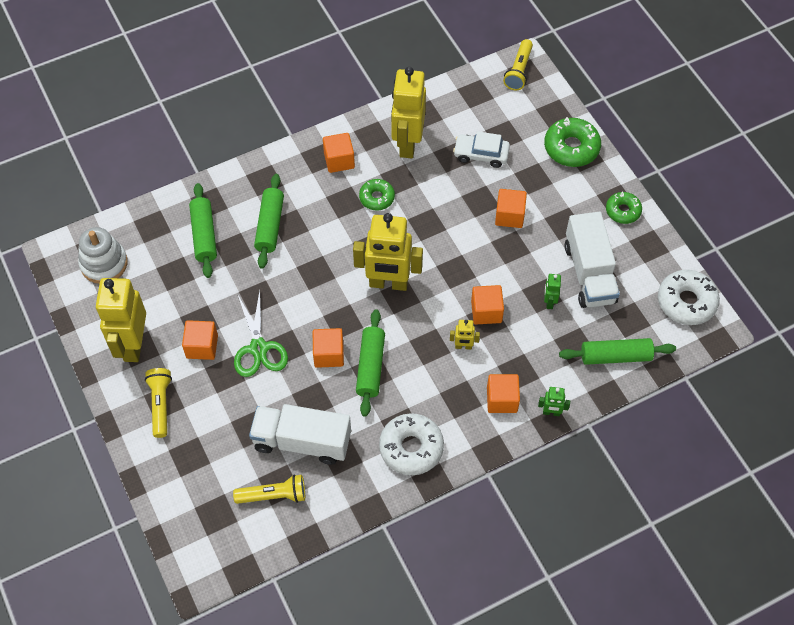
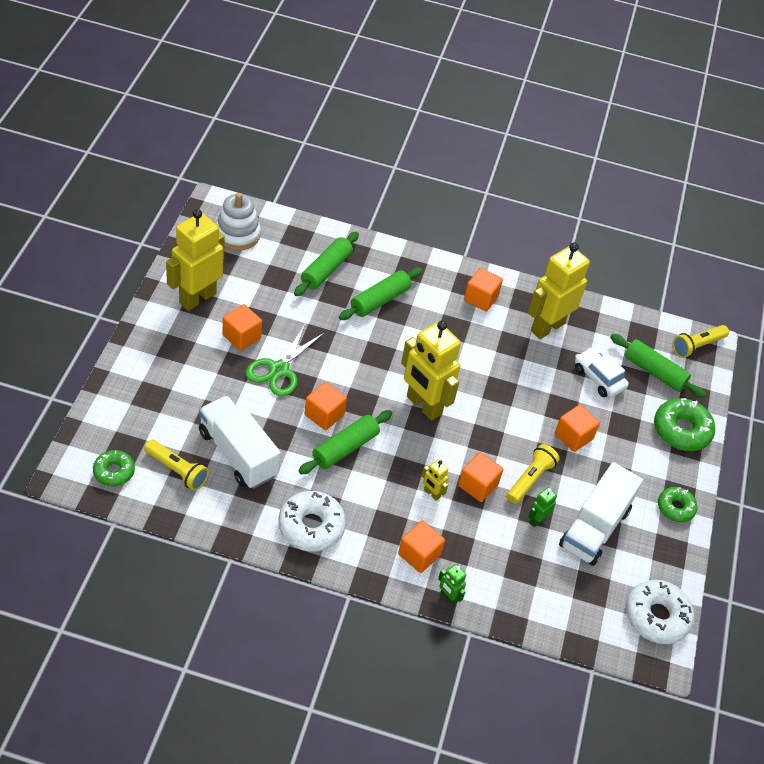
camera: 35 degrees right, 10 degrees down
yellow flashlight [145,368,172,438] -> yellow flashlight moved to [507,444,560,504]
green donut [359,179,395,210] -> green donut moved to [93,450,135,486]
green rolling pin [559,338,676,365] -> green rolling pin moved to [610,334,706,398]

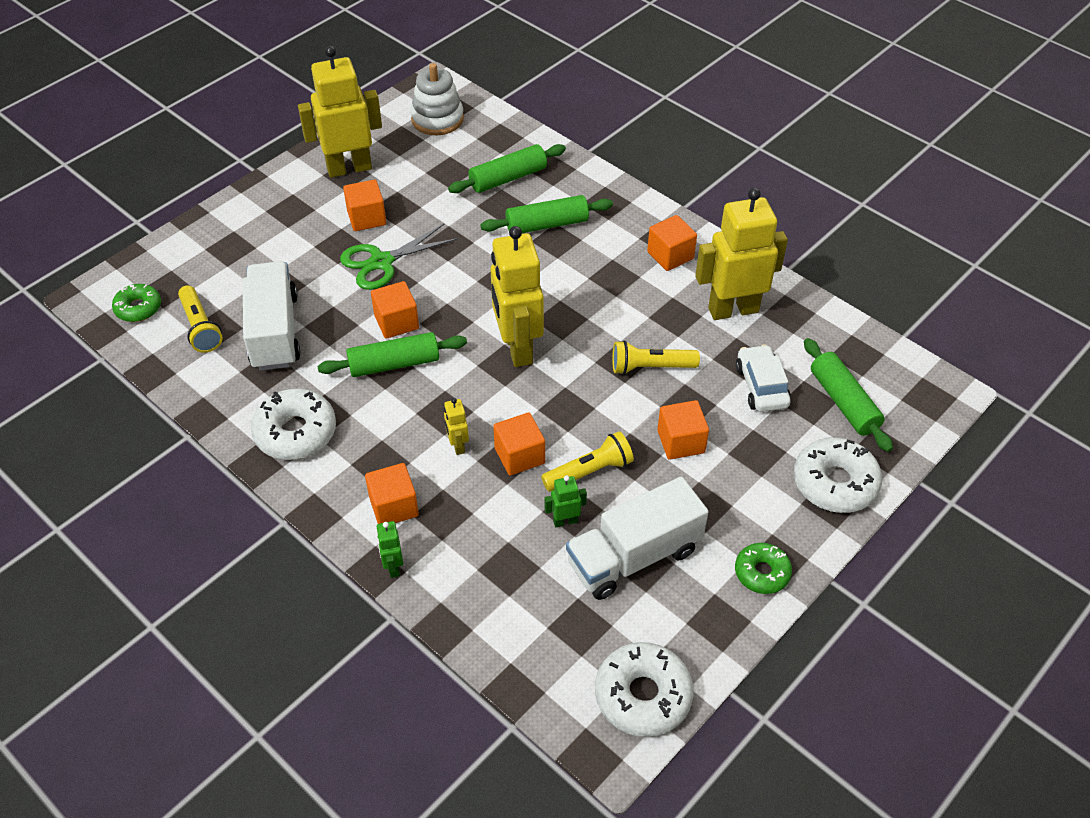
camera: 35 degrees right, 0 degrees up
green donut [654,398,715,451] -> white donut [794,437,882,513]
yellow flashlight [673,325,729,358] -> yellow flashlight moved to [612,340,700,375]

